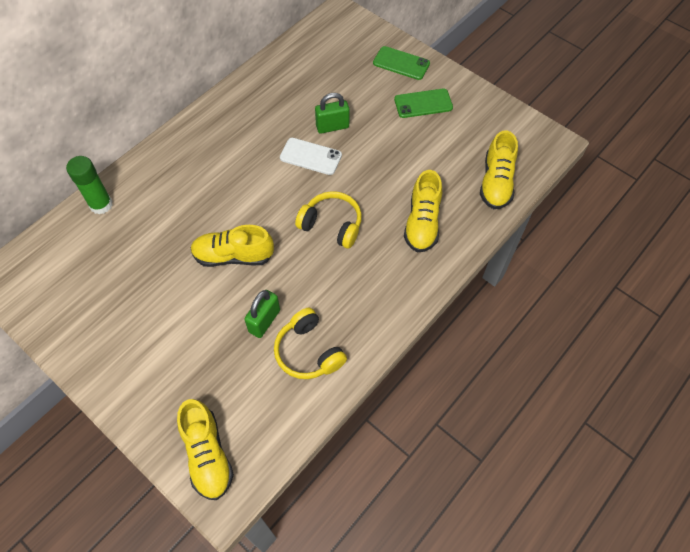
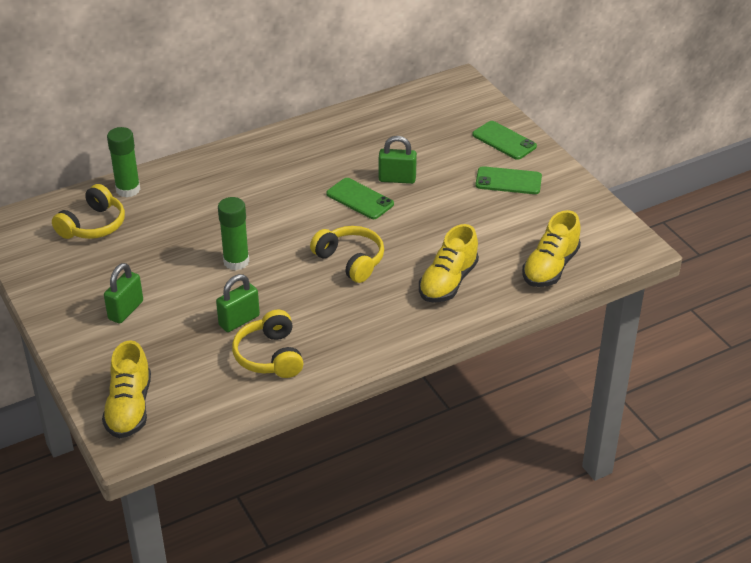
camera: 20 degrees right, 20 degrees down
yellow shoe [190,225,274,267] -> green glue stick [218,197,249,270]
white phone [280,138,342,175] -> green phone [326,178,394,219]
none -> yellow headphones [52,184,125,239]
none -> green padlock [104,263,143,324]

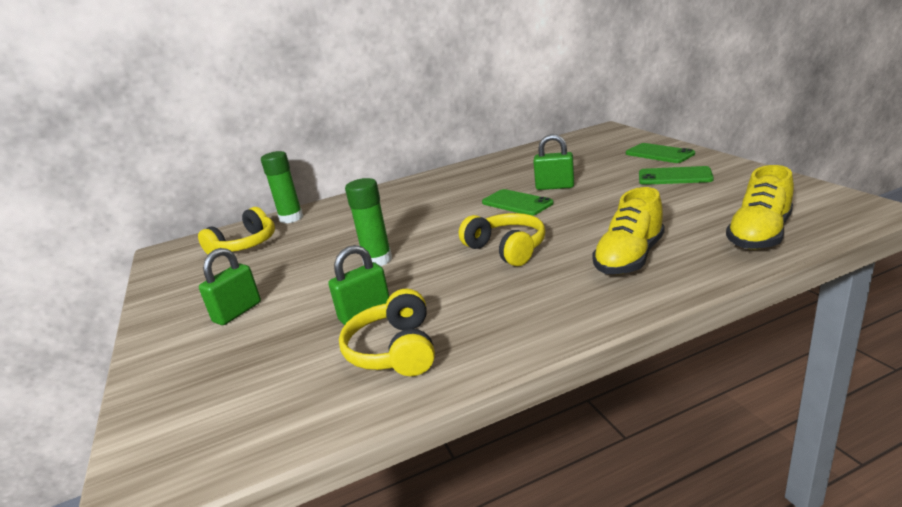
camera: 10 degrees right, 15 degrees down
yellow shoe [102,340,151,438] -> none

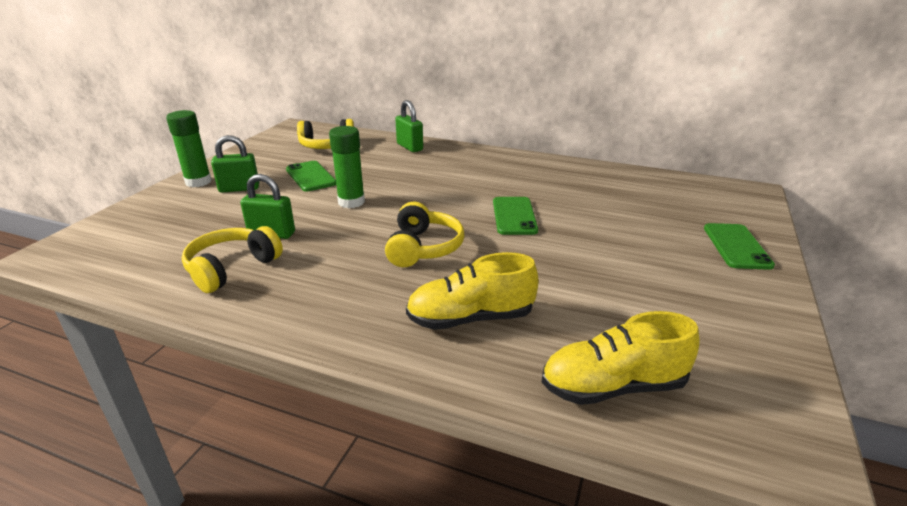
camera: 40 degrees right, 5 degrees up
green glue stick [261,151,303,223] -> green glue stick moved to [166,110,212,187]
green padlock [533,134,574,190] -> green padlock moved to [395,100,423,152]
green phone [639,166,714,185] -> green phone moved to [286,161,336,192]

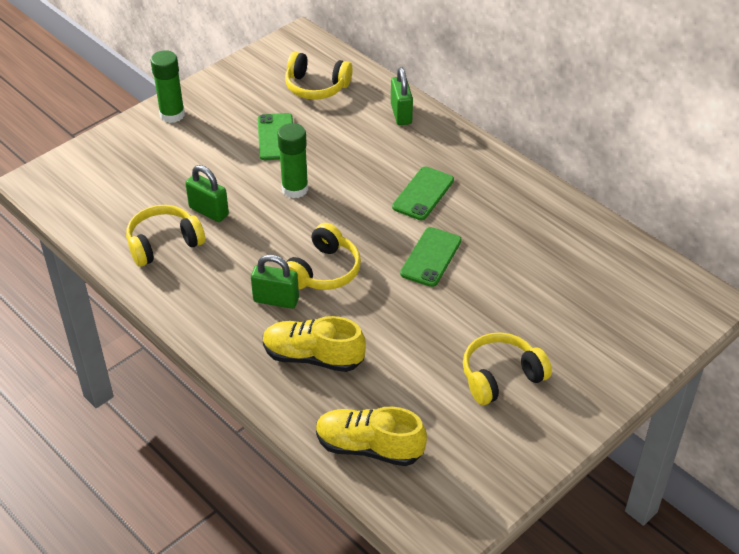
camera: 25 degrees right, 15 degrees up
green padlock [211,135,259,193] -> green padlock moved to [251,255,299,309]
green phone [704,223,775,270] -> green phone moved to [392,166,454,220]
none -> yellow headphones [463,333,552,405]

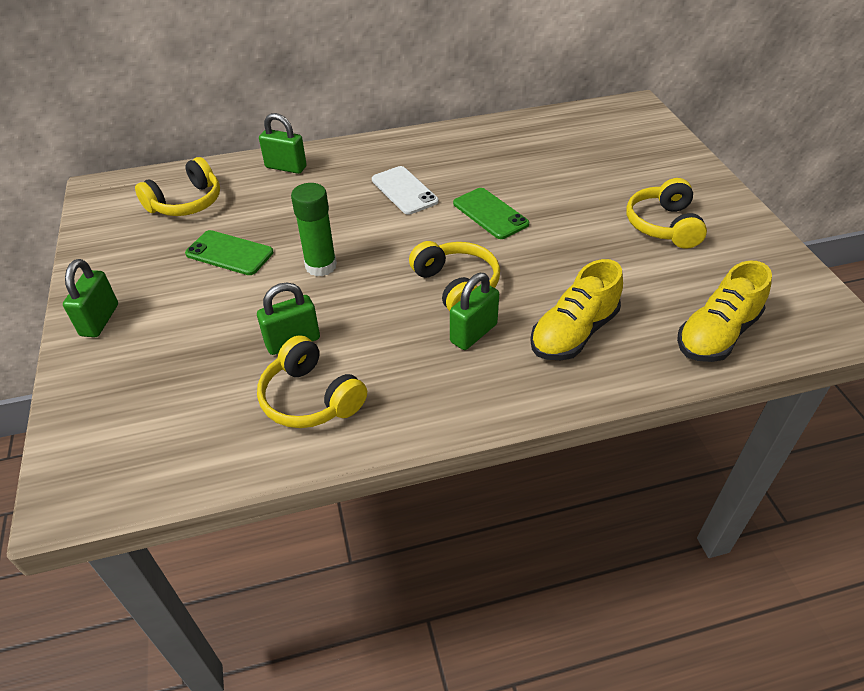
camera: 60 degrees left, 0 degrees up
yellow headphones [126,205,205,267] -> yellow headphones turned 45 degrees counterclockwise [257,335,367,428]
green glue stick [151,50,185,123] -> green padlock [63,259,118,337]
green phone [392,166,454,220] -> white phone [372,166,439,215]

